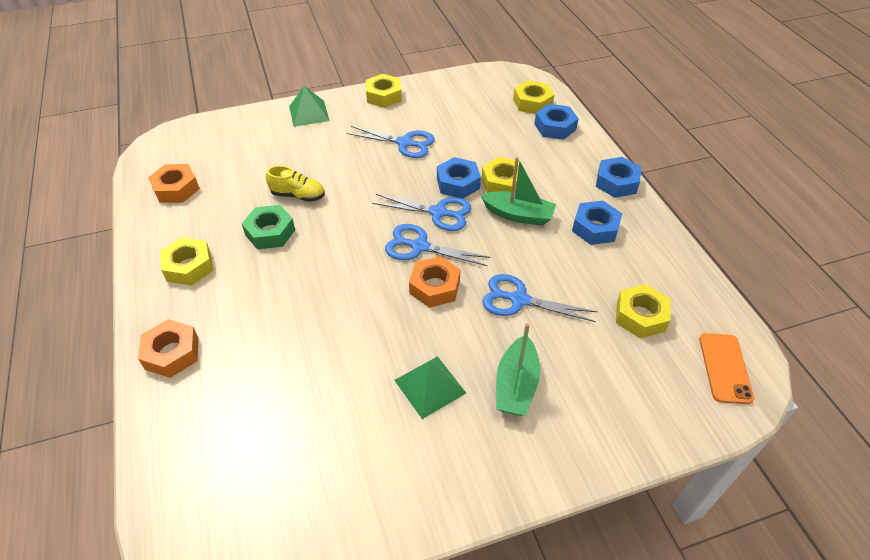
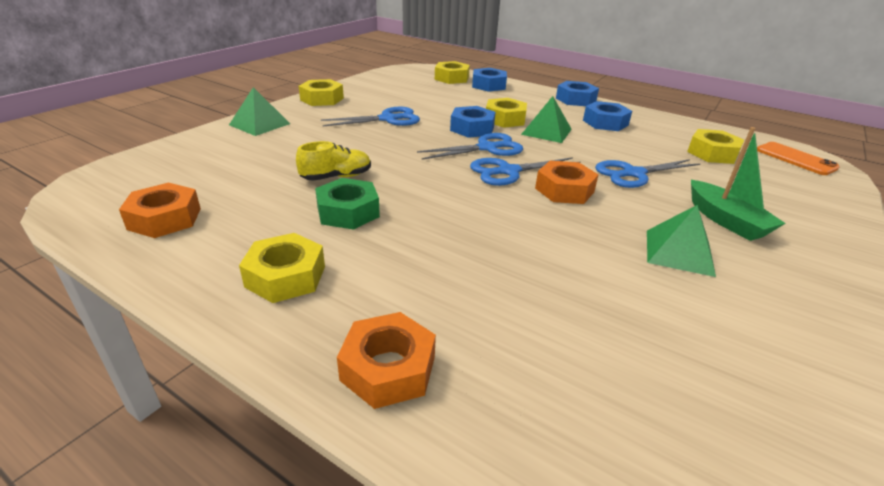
camera: 40 degrees left, 15 degrees down
green boat [481,157,556,226] -> green pyramid [521,96,572,143]

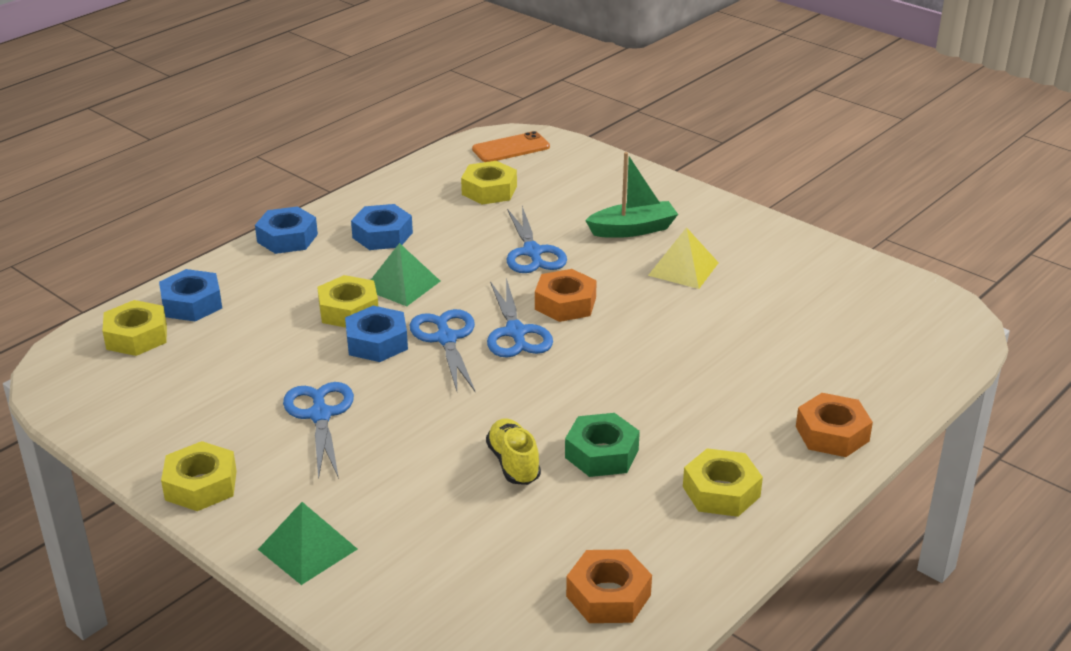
camera: 80 degrees left, 0 degrees up
green pyramid [647,205,716,277] -> yellow pyramid [648,227,719,289]

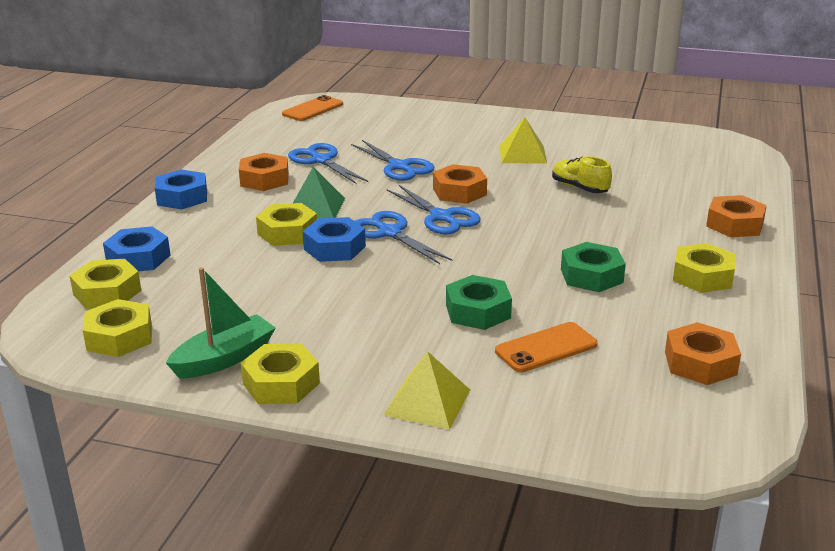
camera: 25 degrees left, 5 degrees down
green pyramid [258,502,357,585] -> yellow pyramid [383,351,470,430]
blue scissors [283,382,354,480] -> blue scissors moved to [288,143,368,184]
blue nut [351,204,413,250] -> orange nut [239,153,289,191]
yellow nut [461,161,517,205] -> yellow nut moved to [83,299,152,357]
yellow shoe [486,418,541,485] -> yellow shoe moved to [552,156,612,193]
green boat [585,152,678,238] -> green boat moved to [166,267,276,379]
none -> green nut [446,275,512,330]
none -> orange phone [495,322,598,372]

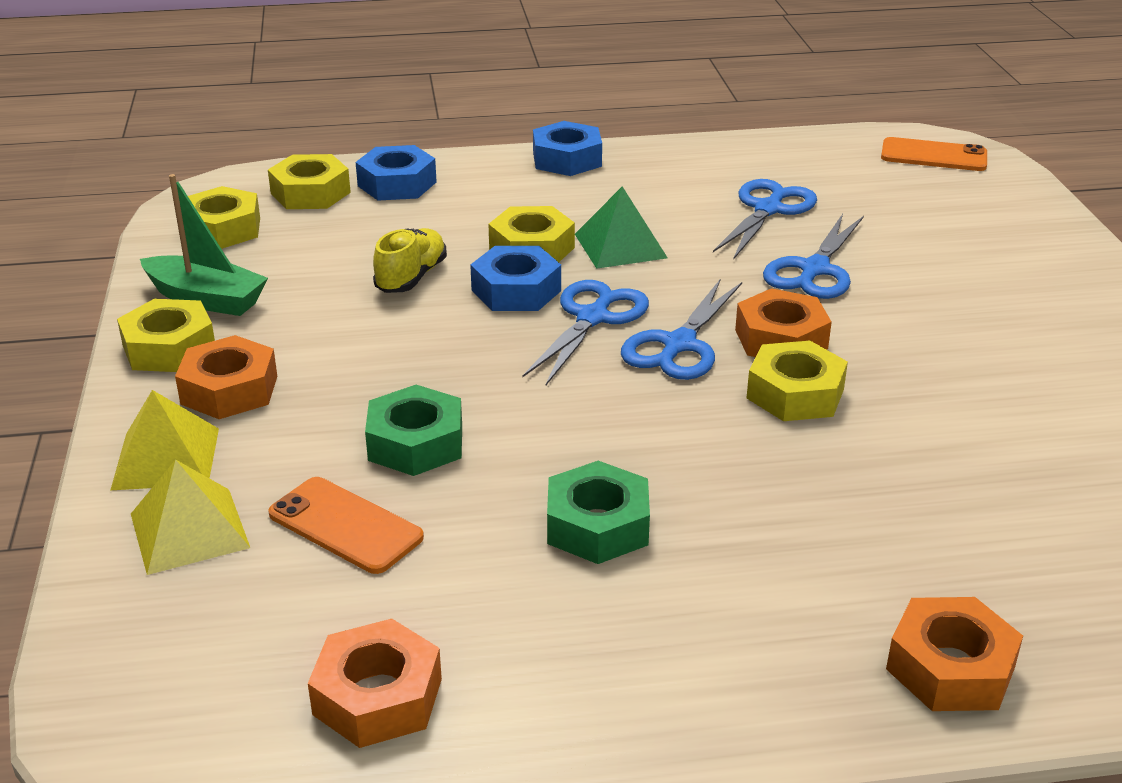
camera: 65 degrees right, 5 degrees up
orange nut [239,153,289,191] -> orange nut moved to [175,335,277,419]
yellow pyramid [500,117,547,164] -> yellow pyramid moved to [131,459,250,575]
yellow shoe [552,156,612,193] -> yellow shoe moved to [373,228,447,293]
yellow nut [673,243,735,293] -> yellow nut moved to [747,340,848,421]

